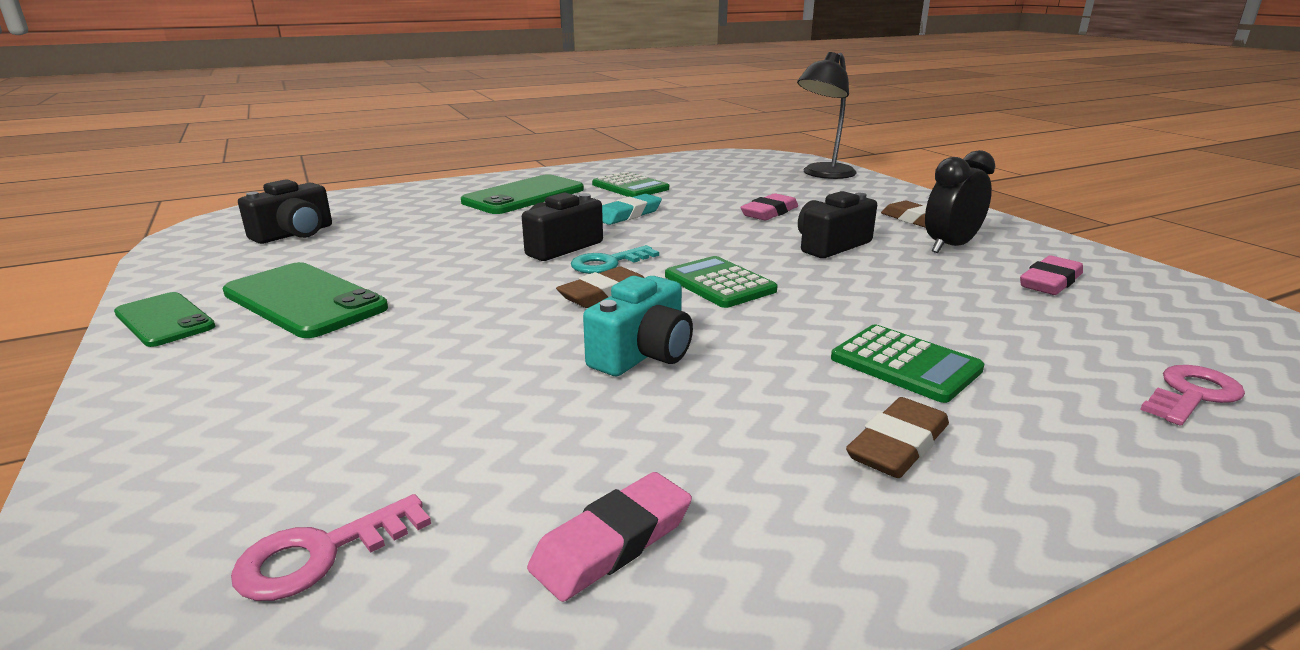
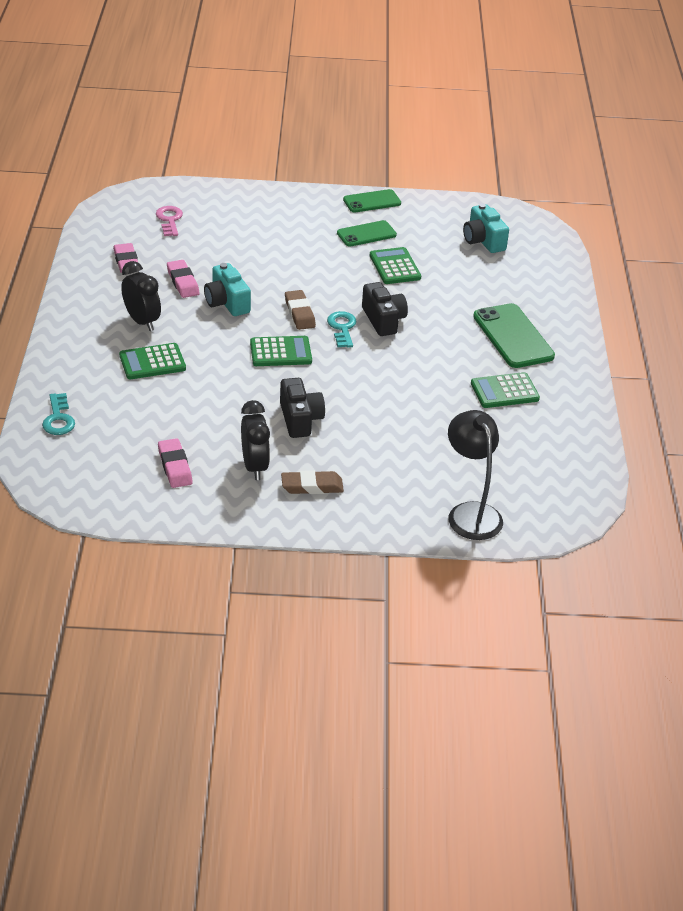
camera: 115 degrees right, 15 degrees up
green phone [223,262,388,338] -> green phone [337,220,397,247], size x0.63
black camera [238,179,332,244] -> turquoise camera [463,203,509,253]
turquoise eraser [602,194,662,225] -> none
pink eraser [741,193,798,220] -> pink eraser moved to [167,260,200,298]
brown eraser [846,397,949,478] -> none
pink key [1140,365,1245,426] -> turquoise key [42,393,75,435]
none -> black clock [121,261,161,331]
none -> green calculator [370,247,421,284]

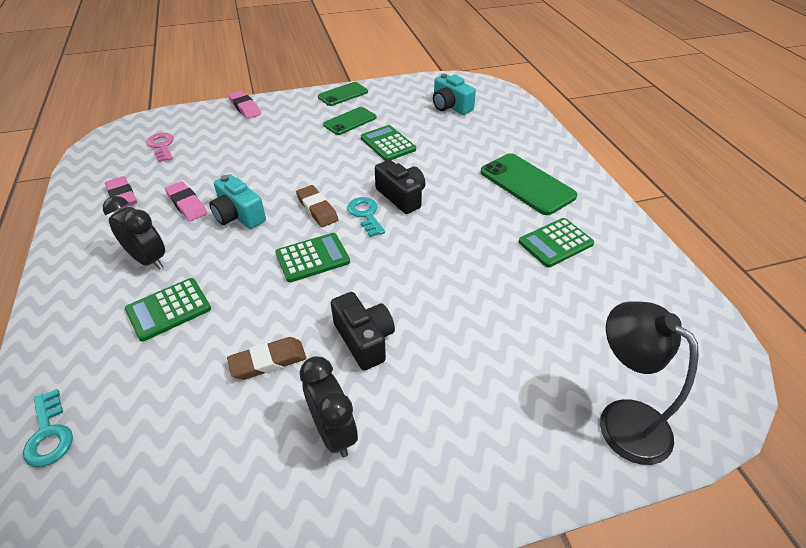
camera: 15 degrees left, 5 degrees up
pink eraser [158,438,193,488] -> pink eraser moved to [228,91,261,119]
brown eraser [281,470,344,494] -> brown eraser moved to [227,337,307,380]

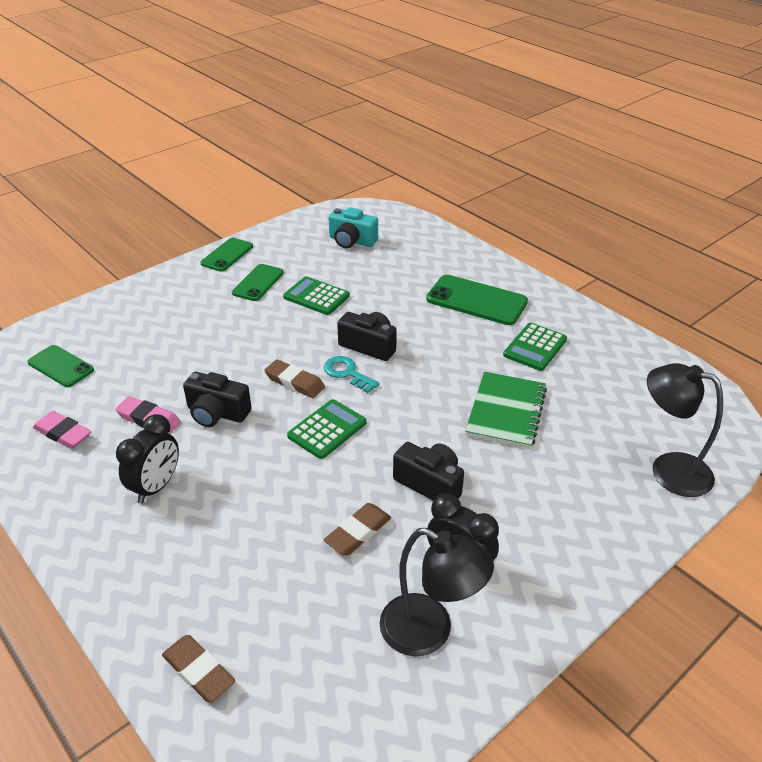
camera: 25 degrees left, 5 degrees down
turquoise key [23,389,73,467] -> brown eraser [162,635,236,702]
black clock [103,196,165,270] -> black clock turned 105 degrees clockwise [116,414,179,503]
green calculator [125,278,211,342] -> none
pink key [146,133,174,162] -> green phone [28,345,94,387]
turquoise camera [209,174,266,229] -> black camera [183,372,252,427]
pink eraser [228,91,261,119] -> none
none -> black lamp [379,528,494,656]
none -> green notebook [465,372,547,449]

